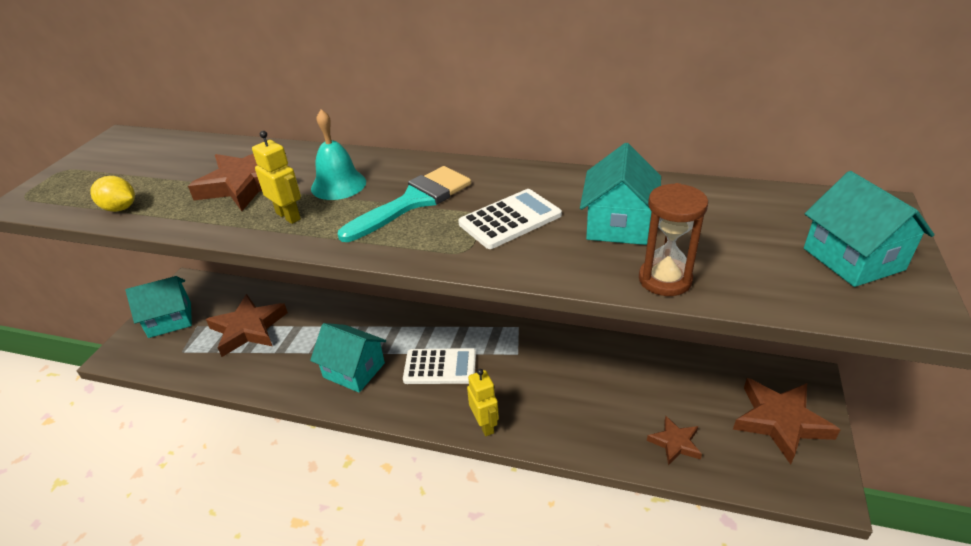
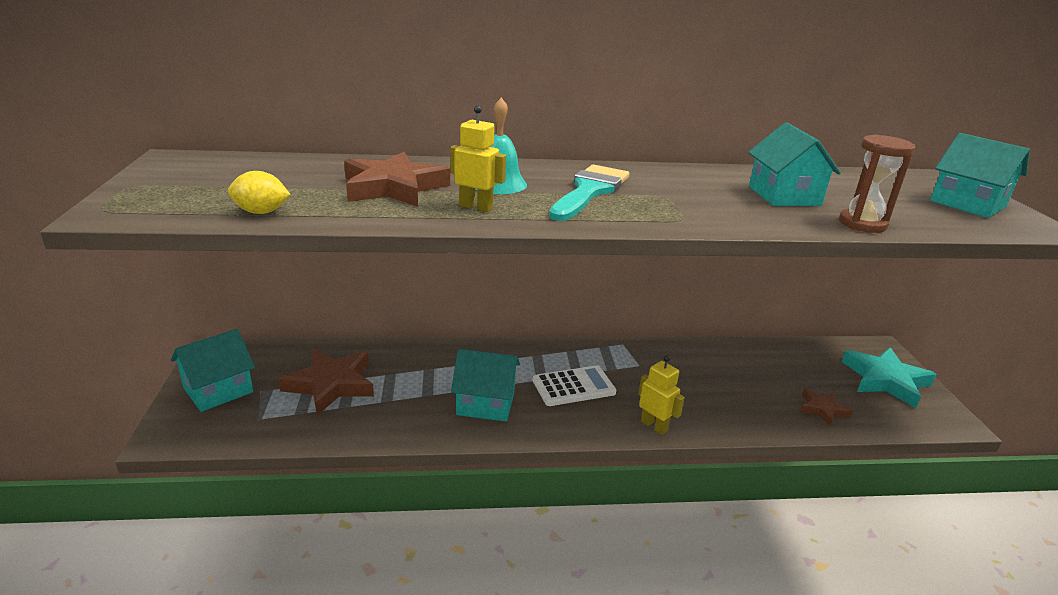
camera: 25 degrees left, 10 degrees down
white calculator [458,189,562,249] -> none
brown star [733,378,841,465] -> turquoise star [842,347,936,408]

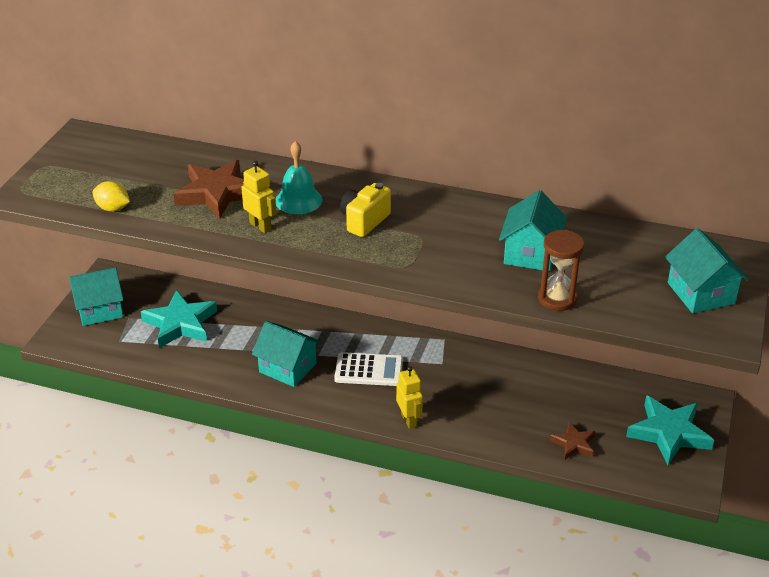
camera: 25 degrees right, 10 degrees up
brown star [278,349,374,415] -> turquoise star [141,290,217,348]
turquoise brush [549,164,629,221] -> yellow camera [340,183,391,237]

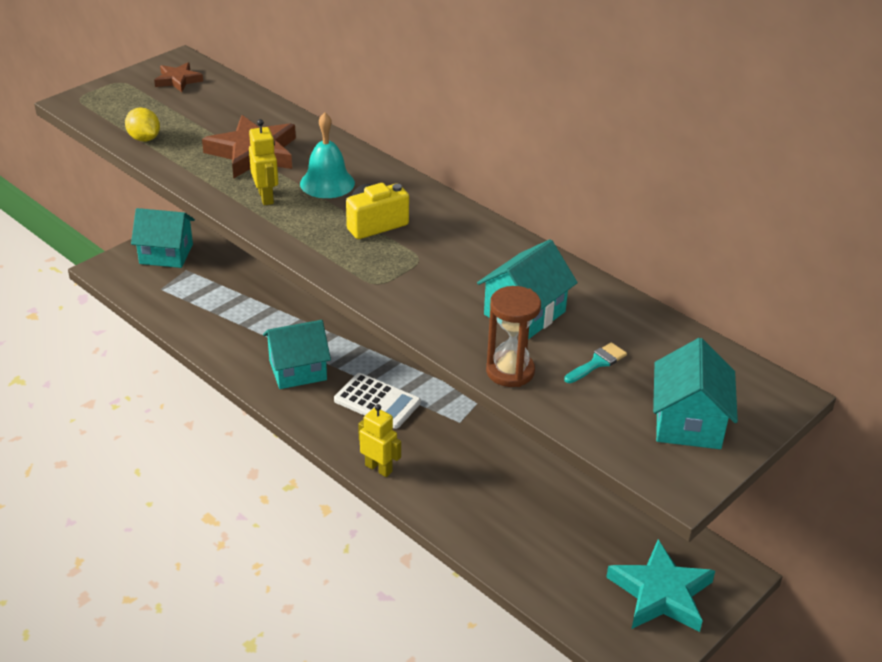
camera: 25 degrees right, 0 degrees up
turquoise star [141,290,217,348] -> none
turquoise house [252,321,321,387] -> turquoise house turned 75 degrees counterclockwise [263,320,331,389]
yellow robot [396,366,423,429] -> yellow robot turned 60 degrees counterclockwise [358,404,401,477]
brown star [550,422,596,459] -> brown star moved to [154,62,203,92]
none -> turquoise brush [564,342,627,383]

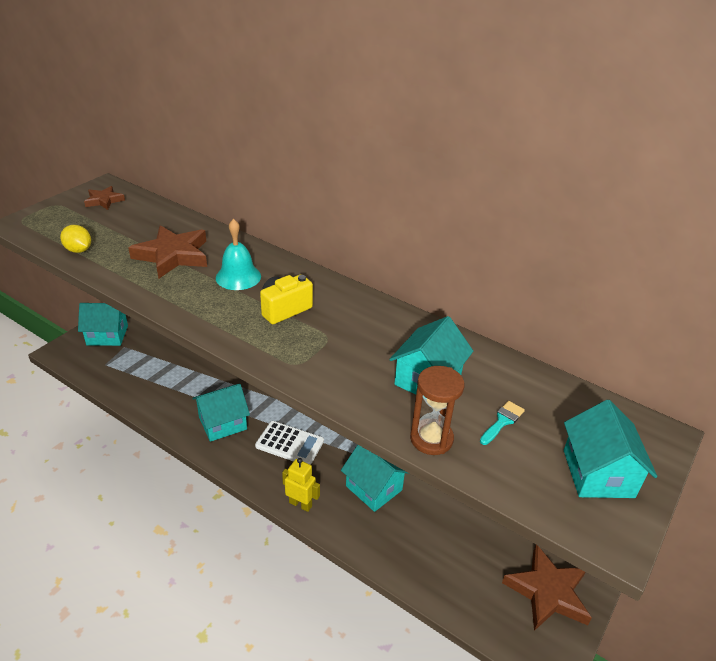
camera: 10 degrees left, 0 degrees up
yellow robot [249,119,278,205] -> none
turquoise star [606,539,715,632] -> brown star [502,545,592,631]
none -> turquoise house [341,445,409,512]

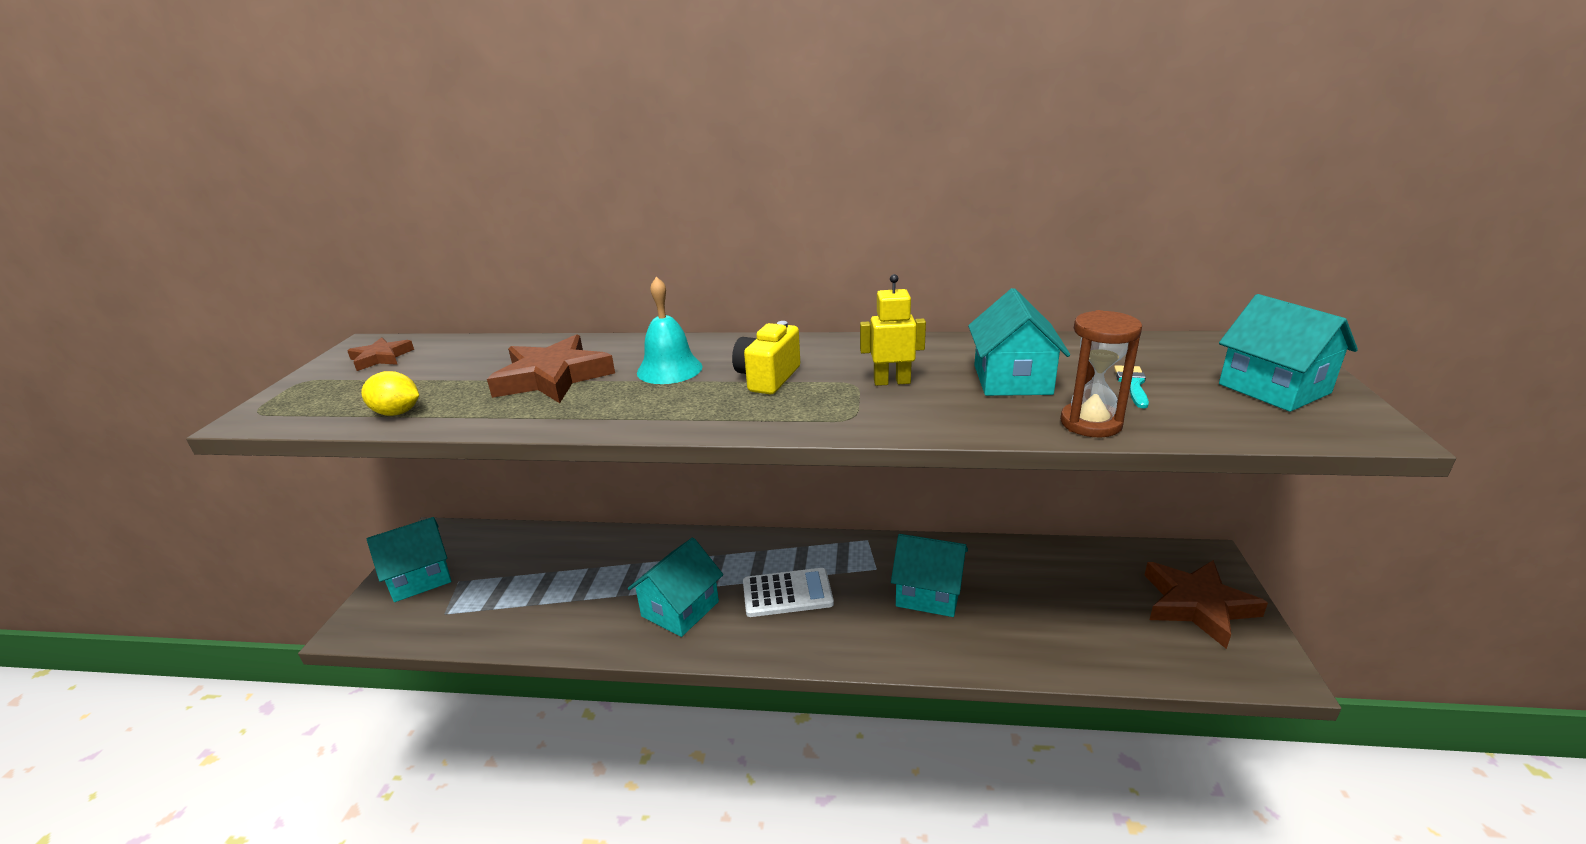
camera: 25 degrees left, 10 degrees down
yellow robot [282,458,320,512] -> yellow robot moved to [860,274,926,386]

